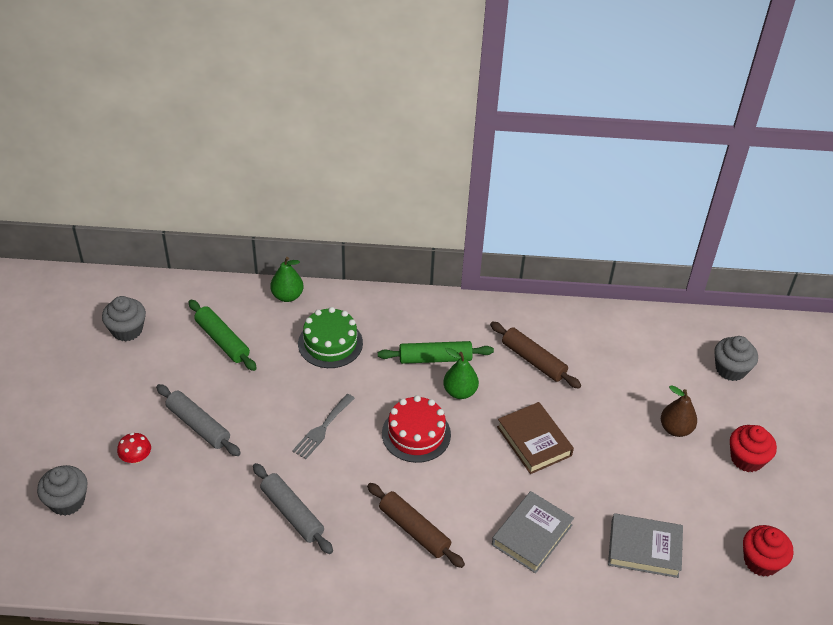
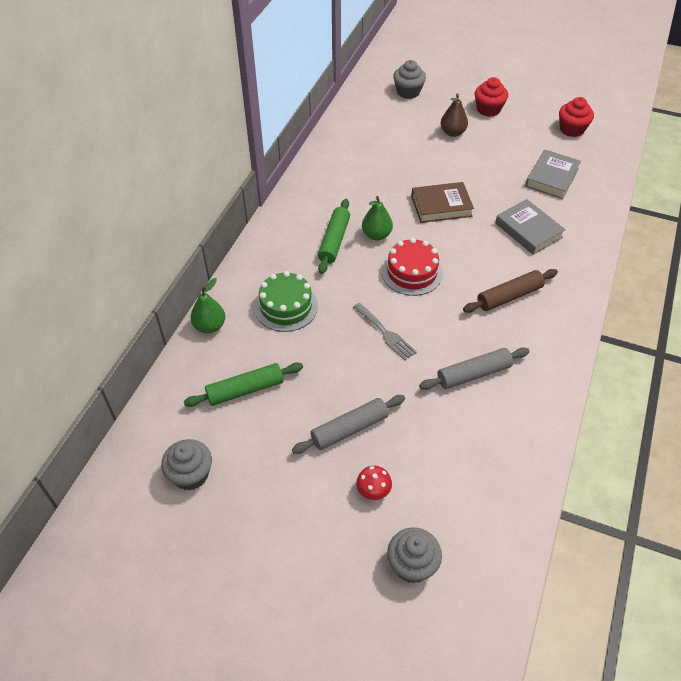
camera: 70 degrees left, 5 degrees up
brown rolling pin [490,321,581,389] -> none

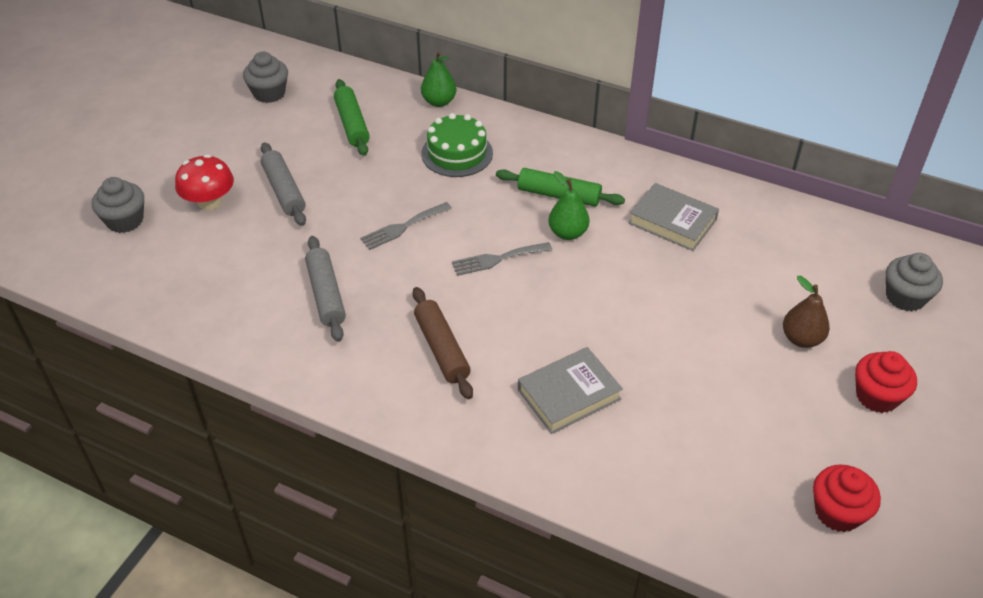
camera: 95 degrees right, 5 degrees down
red mushroom [356,466,392,500] -> red mushroom [175,154,234,210], size x1.62
red cake [382,238,443,296] -> grey fork [452,242,552,276]
brown book [411,182,474,223] -> none
grey book [525,149,581,199] -> grey book moved to [629,183,719,251]

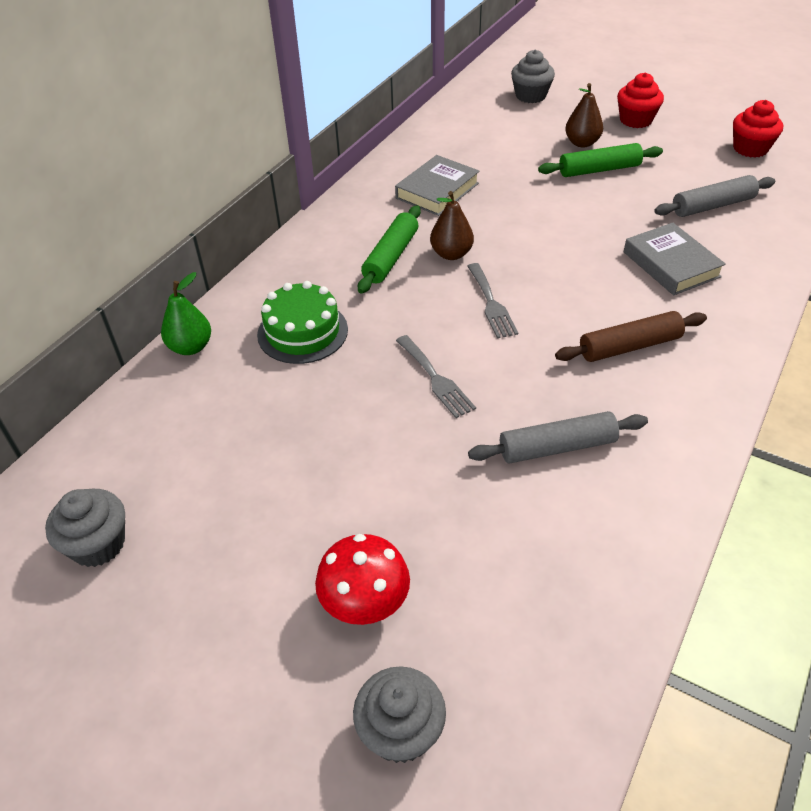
camera: 85 degrees left, 0 degrees up
grey rolling pin [261,142,306,226] -> grey rolling pin moved to [654,175,775,217]
green rolling pin [334,79,370,156] -> green rolling pin moved to [538,143,663,177]
green pear [548,171,589,240] -> brown pear [430,191,474,260]

